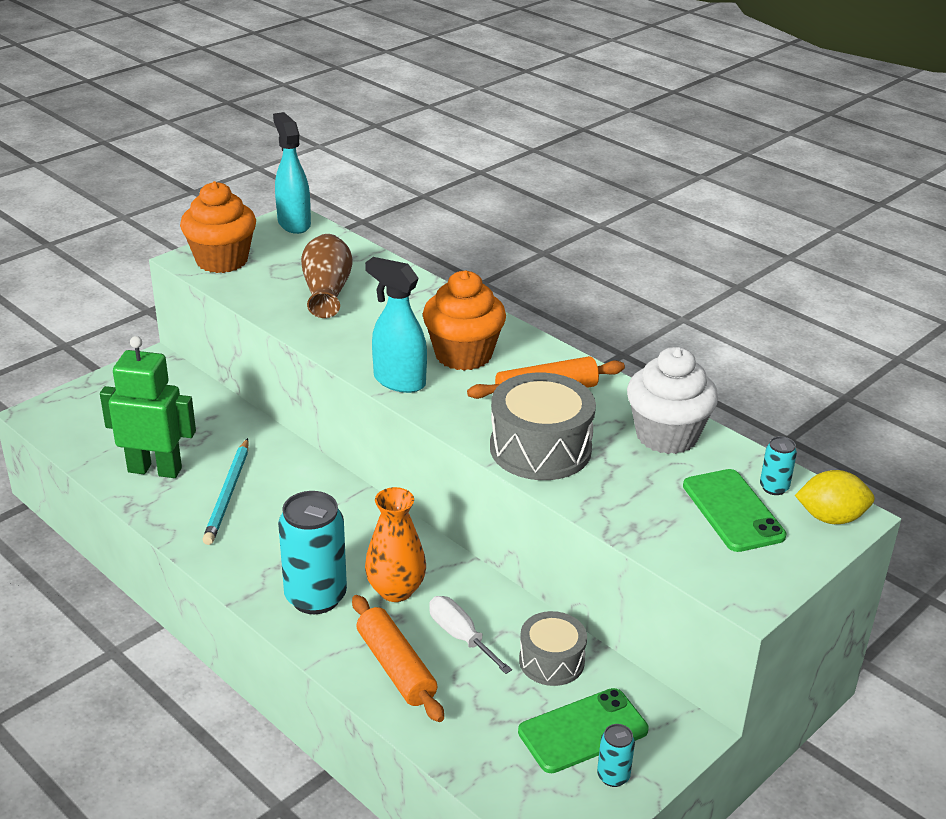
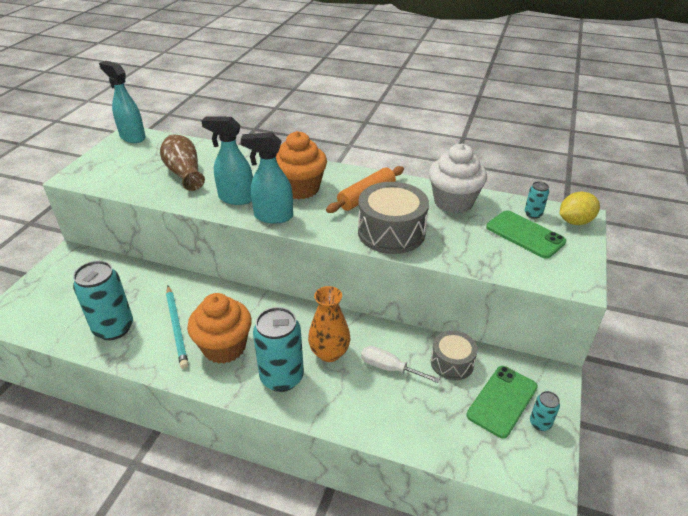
camera: 25 degrees left, 5 degrees up
green robot [100,336,196,478] -> turquoise can [73,261,133,340]
orange cupcake [180,181,256,273] -> orange cupcake moved to [187,293,252,364]
orange rolling pin [352,595,444,722] -> none
none -> turquoise spray bottle [201,116,253,205]

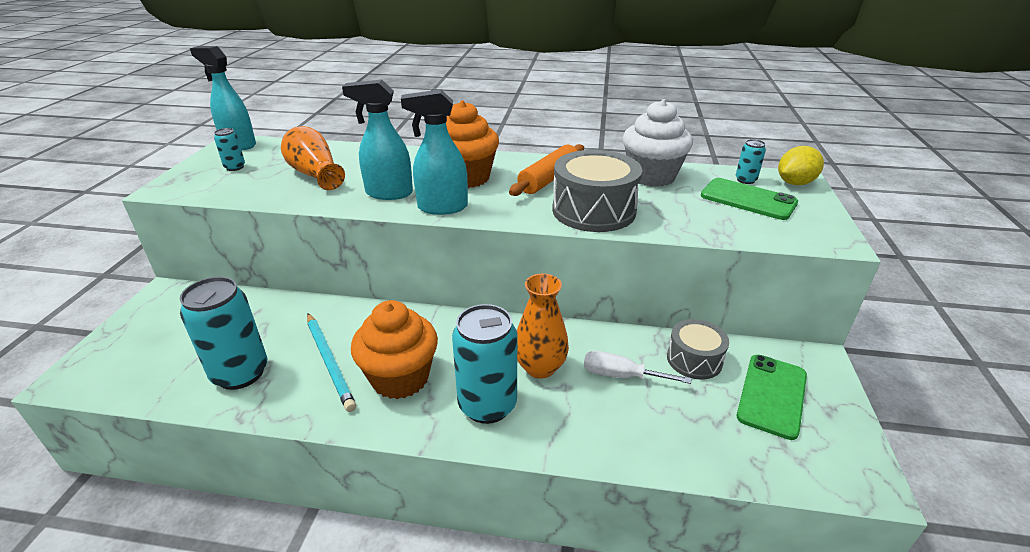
camera: 10 degrees left, 5 degrees down
brown vase [160,135,205,191] -> orange vase [281,126,345,190]
turquoise can [530,391,560,431] -> turquoise can moved to [214,128,245,171]

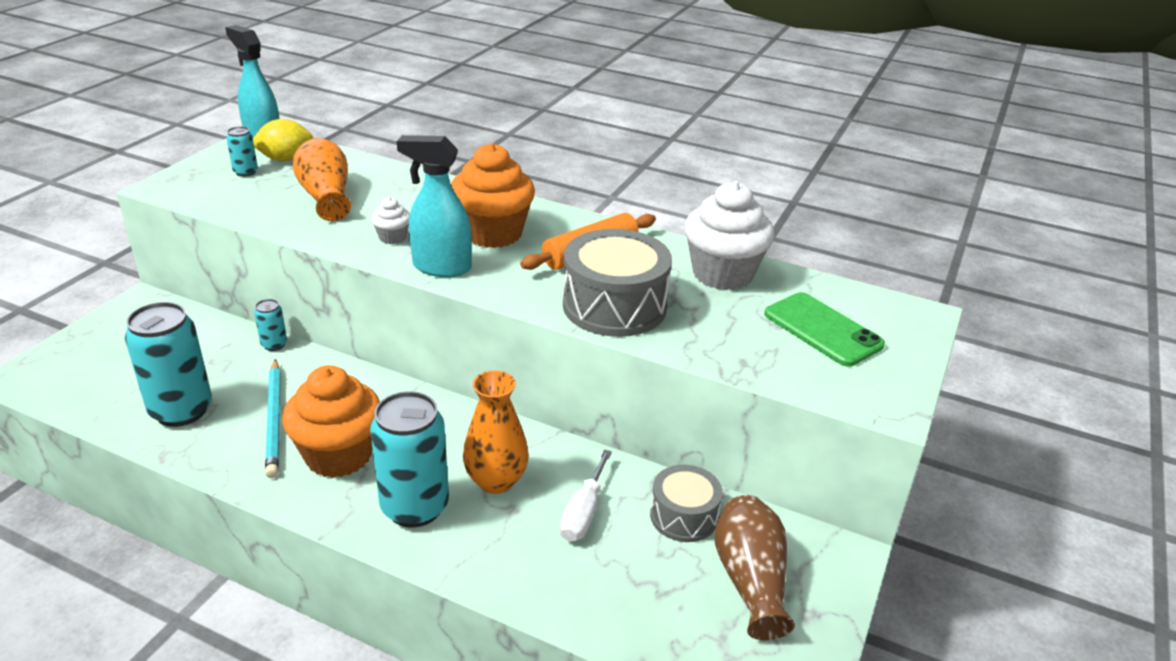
camera: 15 degrees right, 0 degrees up
turquoise spray bottle [342,80,413,200] -> white cupcake [371,197,410,244]
white screwdriver [584,351,691,384] -> white screwdriver turned 105 degrees counterclockwise [560,450,612,542]
turquoise can [736,139,766,184] -> turquoise can moved to [254,299,287,351]
green phone [737,355,807,440] -> brown vase [715,495,795,640]
yellow lemon [778,146,824,185] -> yellow lemon moved to [253,119,313,161]

